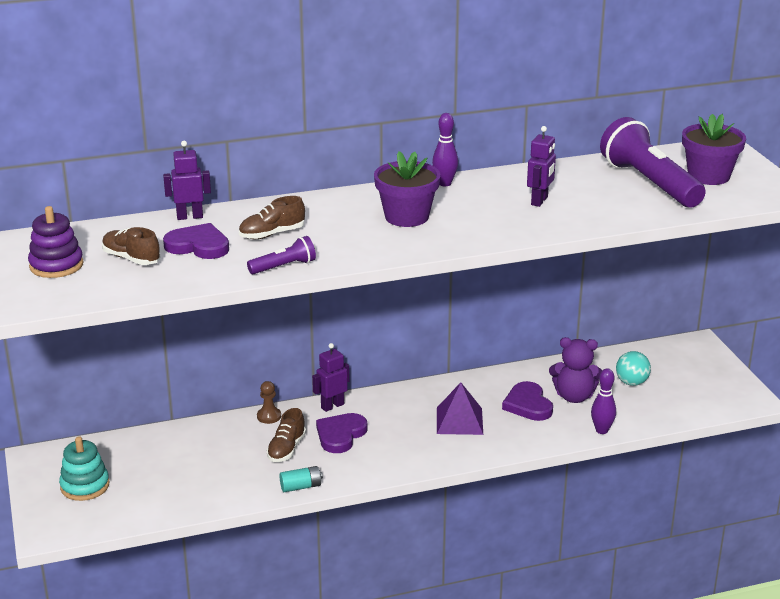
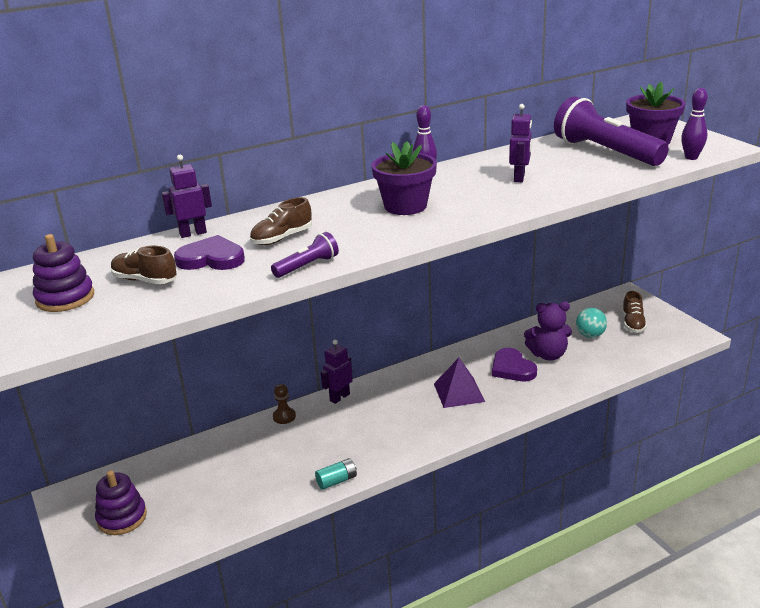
camera: 10 degrees left, 0 degrees up
turquoise stacking toy [59,436,109,501] -> purple stacking toy [95,471,147,535]
brown shoe [267,408,306,462] -> brown shoe moved to [622,291,647,333]
purple heart [316,413,368,453] -> none
purple bowling pin [591,368,616,434] -> purple bowling pin moved to [681,88,708,160]

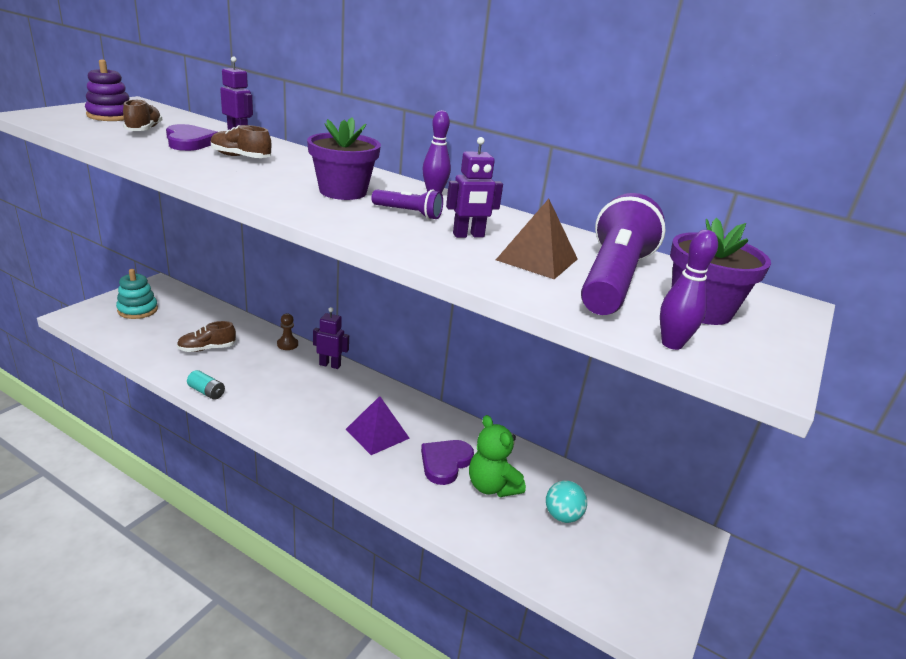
camera: 55 degrees right, 0 degrees up
purple stacking toy [95,471,147,535] -> turquoise stacking toy [116,269,158,319]
purple flashlight [271,232,339,278] -> purple flashlight moved to [371,189,443,220]
purple teddy bear [524,301,572,361] -> green teddy bear [469,415,526,497]
brown shoe [622,291,647,333] -> brown shoe moved to [177,321,236,352]
none -> brown pyramid [496,199,577,279]

